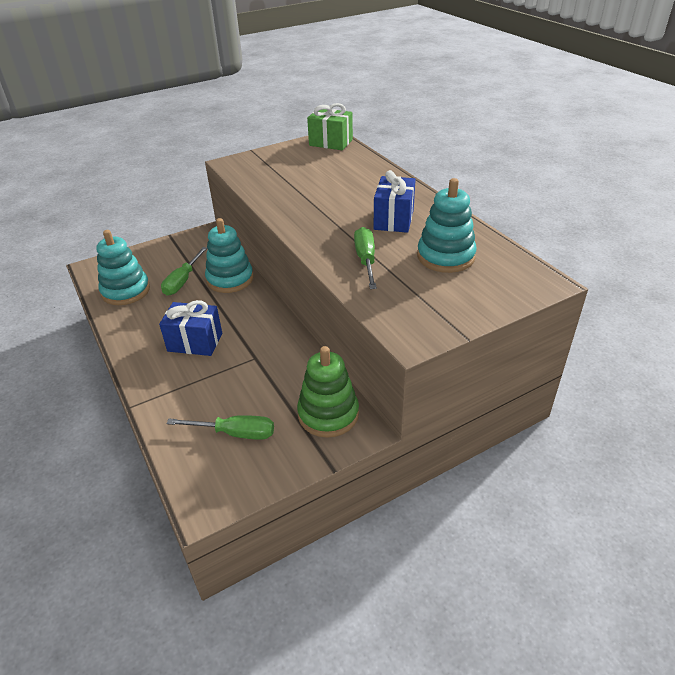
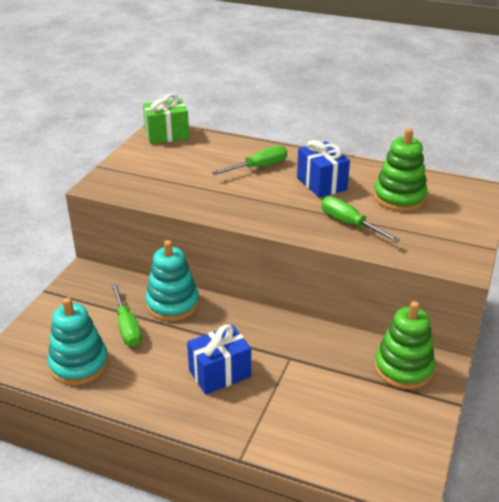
camera: 40 degrees left, 5 degrees down
green screwdriver [166,415,274,440] -> green screwdriver moved to [212,146,287,175]
turquoise stacking toy [417,178,477,273] -> green stacking toy [374,128,428,211]

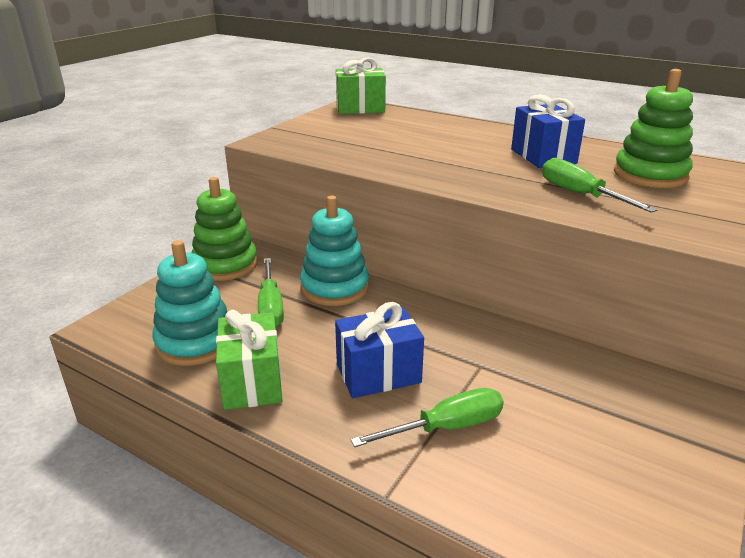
camera: 10 degrees right, 5 degrees down
green screwdriver [212,146,287,175] -> green screwdriver moved to [351,388,504,447]
green stacking toy [374,301,435,389] -> green stacking toy moved to [192,177,258,281]
none -> green gift [216,309,282,410]

